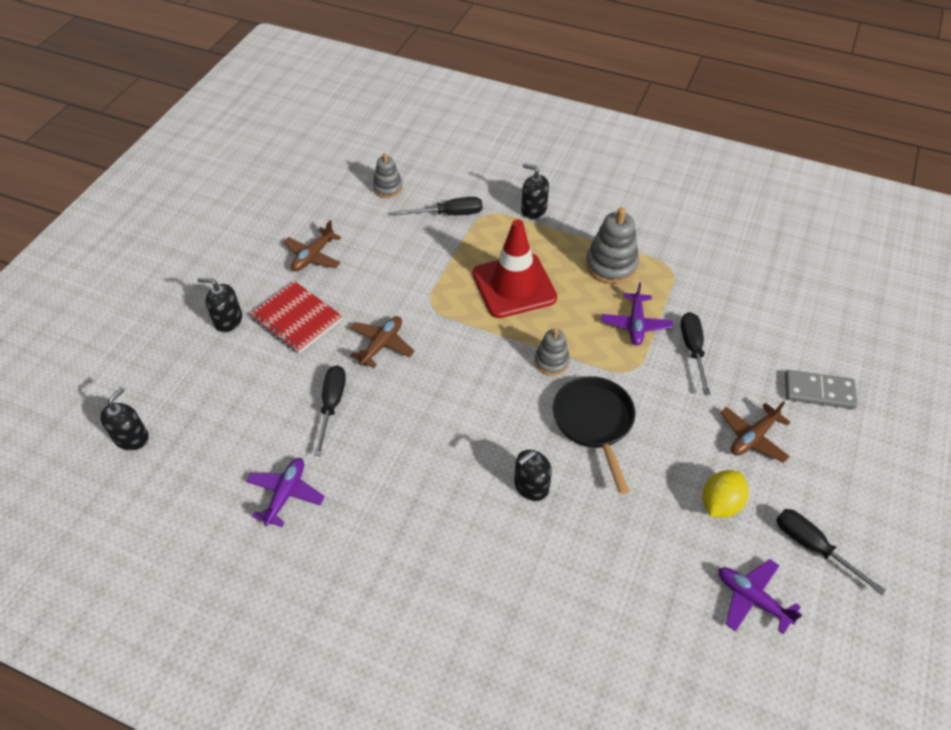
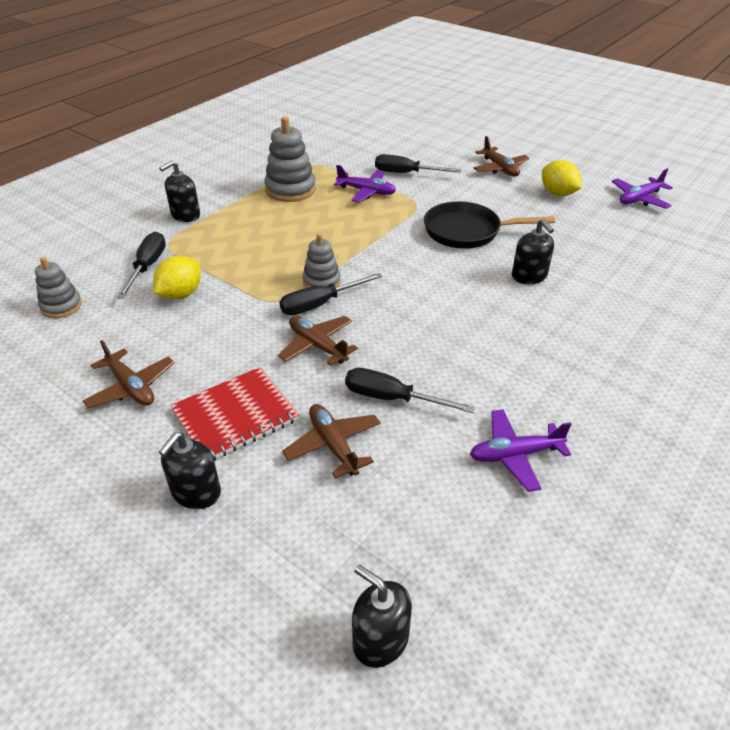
camera: 75 degrees left, 10 degrees down
purple plane [246,458,325,527] -> purple plane turned 45 degrees counterclockwise [470,409,571,492]
red traffic cone [473,219,557,318] -> none
grey stacking toy [534,328,570,376] -> grey stacking toy moved to [302,233,341,288]
black screwdriver [776,509,886,595] -> black screwdriver moved to [279,273,383,315]
grey domino [785,370,858,409] -> none
none -> yellow lemon [153,256,201,300]
none -> brown plane [282,404,381,479]

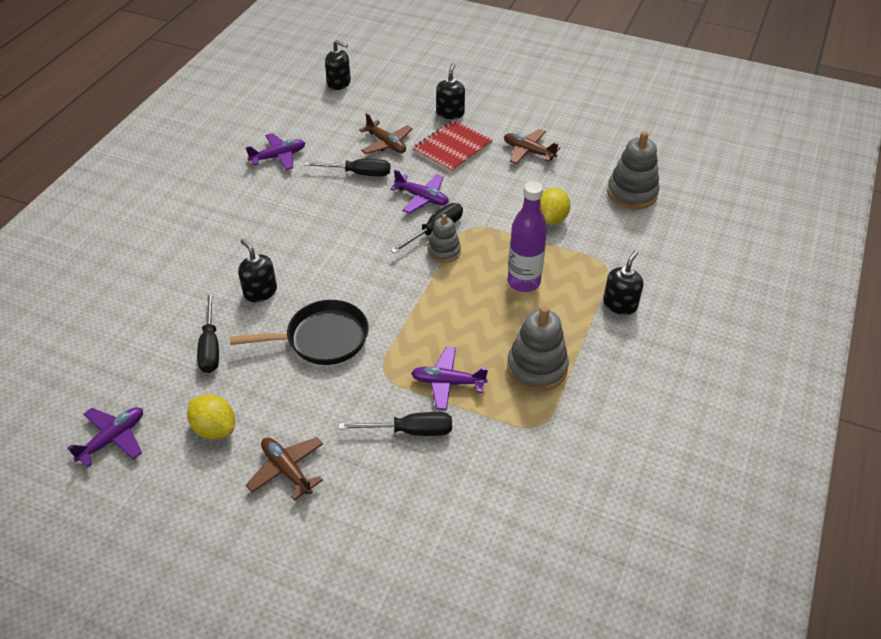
camera: 165 degrees right, 5 degrees up
grey stacking toy [35,257,82,318] -> grey stacking toy [607,131,660,209], size x1.61
black screwdriver [117,232,166,299] -> black screwdriver moved to [197,292,219,373]
brown plane [278,316,358,366] -> purple plane [390,170,449,214]
none -> purple bottle [507,181,547,292]

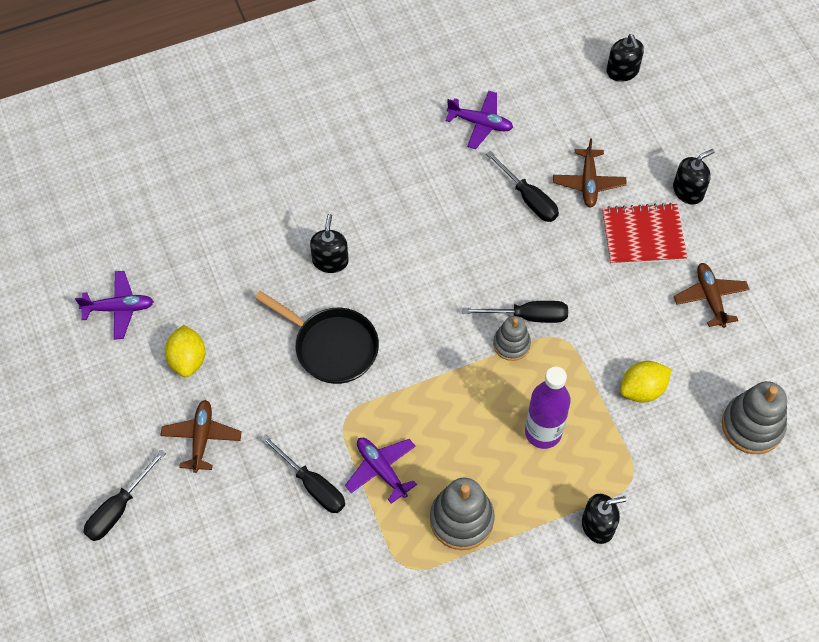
camera: 45 degrees right, 15 degrees up
black screwdriver [197,292,219,373] -> black screwdriver moved to [84,450,166,541]
purple plane [390,170,449,214] -> none

